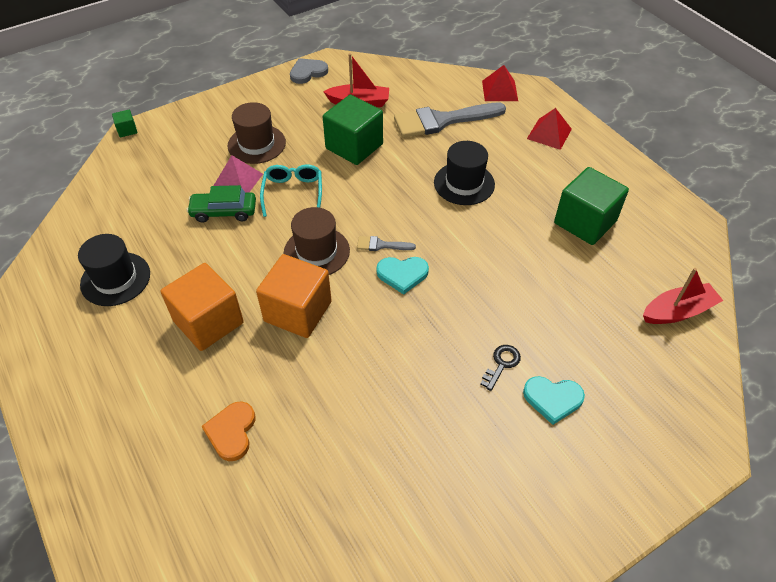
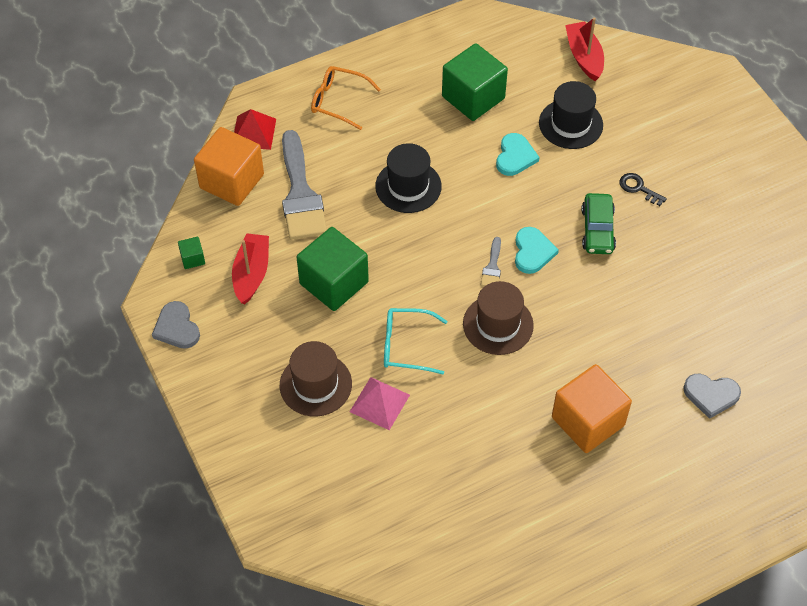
camera: 85 degrees left, 5 degrees up
black hat [78,234,150,306] -> black hat moved to [539,81,603,149]
green cube [112,110,137,137] -> green cube moved to [178,237,205,269]
green car [187,185,256,223] -> green car moved to [581,193,616,254]
orange heart [202,401,255,461] -> grey heart [683,374,741,419]
orange cube [256,254,332,338] -> orange cube moved to [194,127,264,206]
turquoise heart [523,376,585,425] -> turquoise heart moved to [496,133,540,176]
red pyramid [527,108,572,150] -> orange glasses [311,66,381,130]

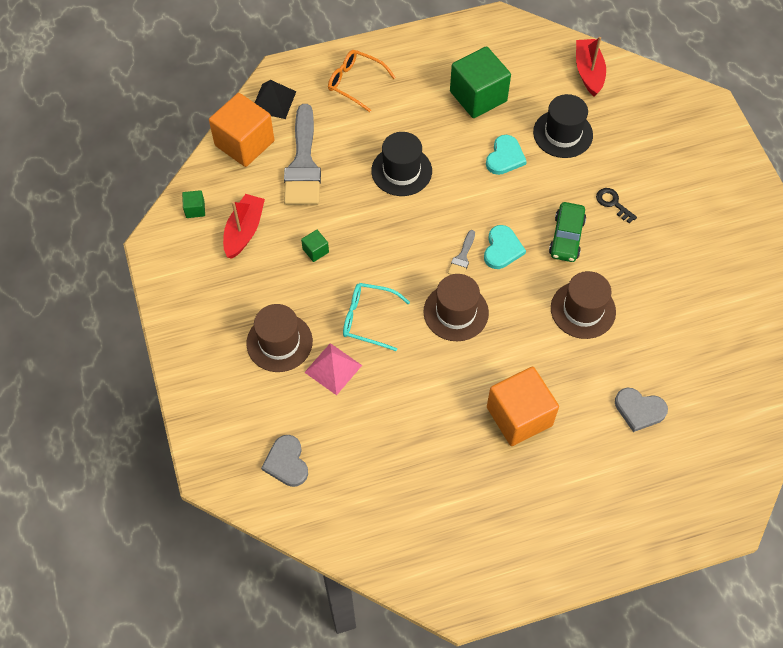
camera: 10 degrees right, 5 degrees up
grey heart [152,301,200,349] -> grey heart moved to [261,435,308,487]
red pyramid [234,109,276,150] -> black pyramid [255,80,296,119]
green cube [297,227,369,311] -> green cube [301,230,329,262], size x0.43
none -> brown hat [551,271,616,339]

